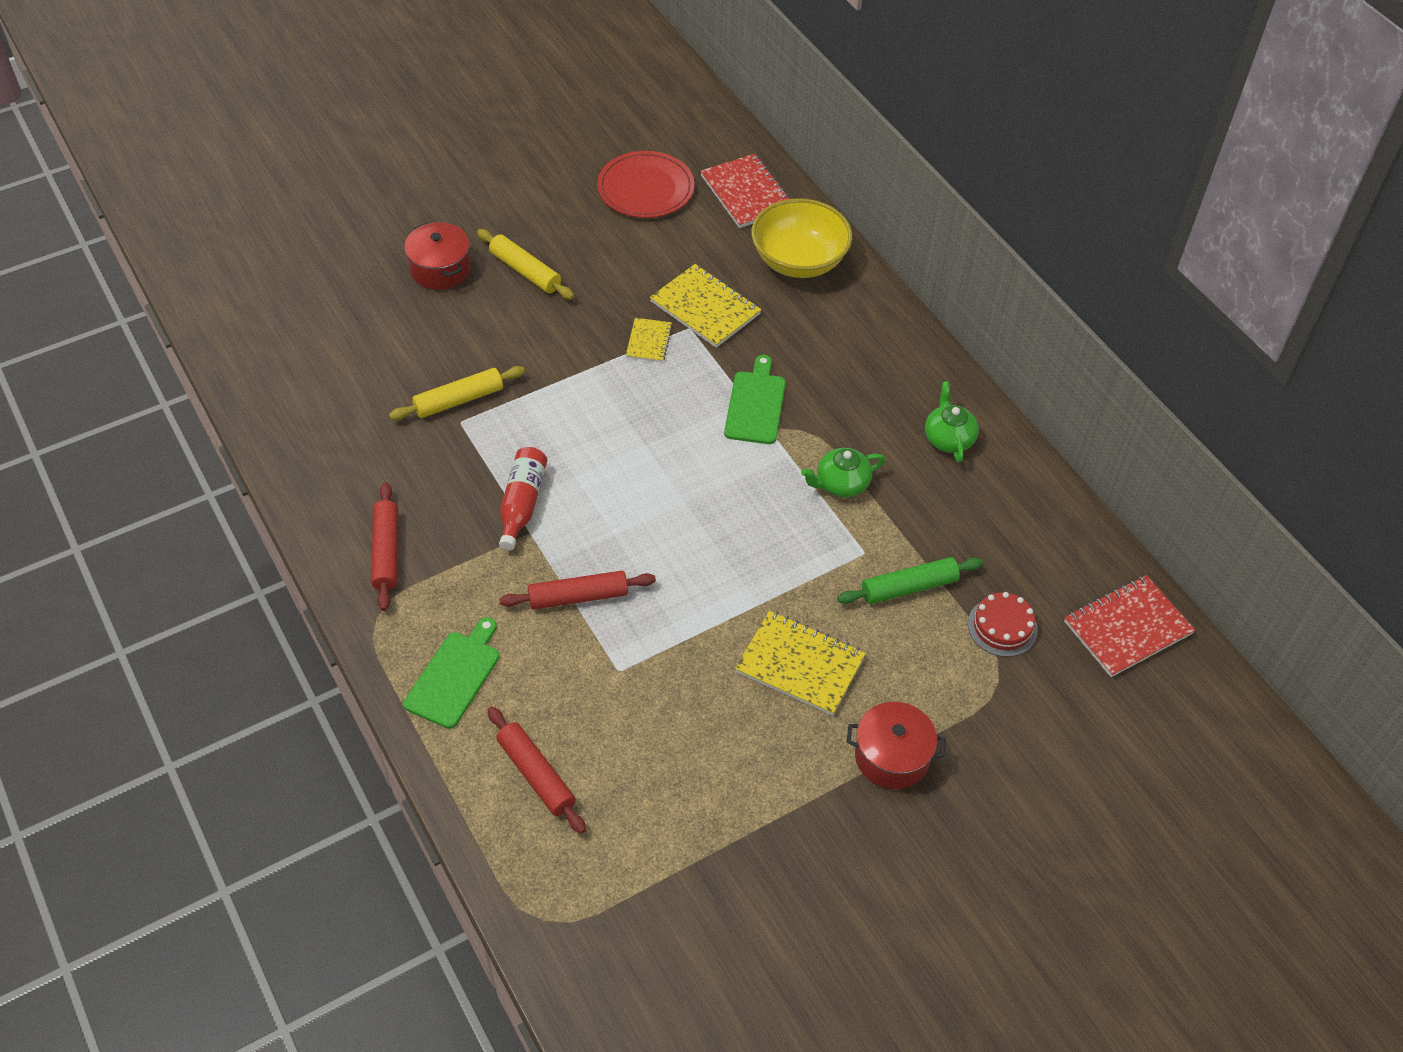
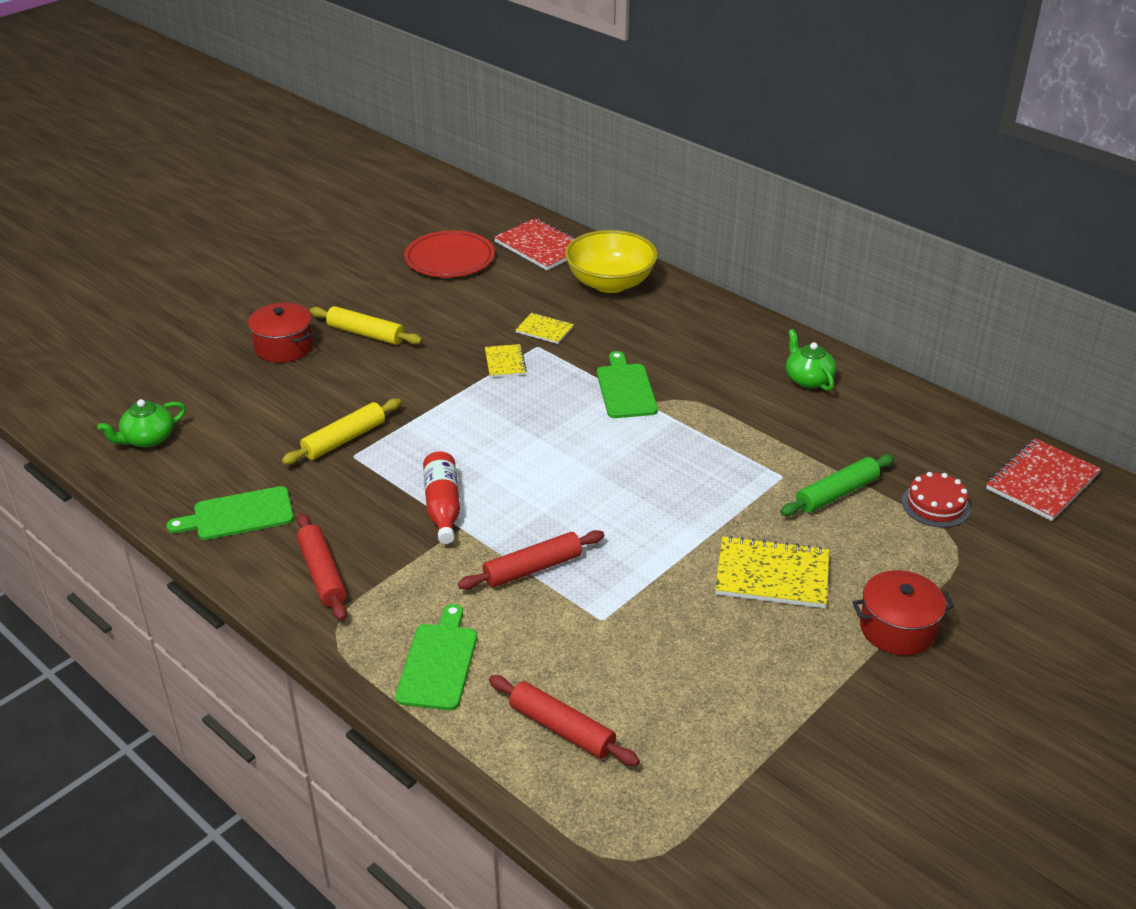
camera: 15 degrees left, 15 degrees down
yellow notebook [650,264,762,348] -> yellow notebook [515,313,574,344], size x0.56
green teapot [801,448,886,497] -> green teapot moved to [97,399,186,447]
none -> green cutting board [166,486,294,540]

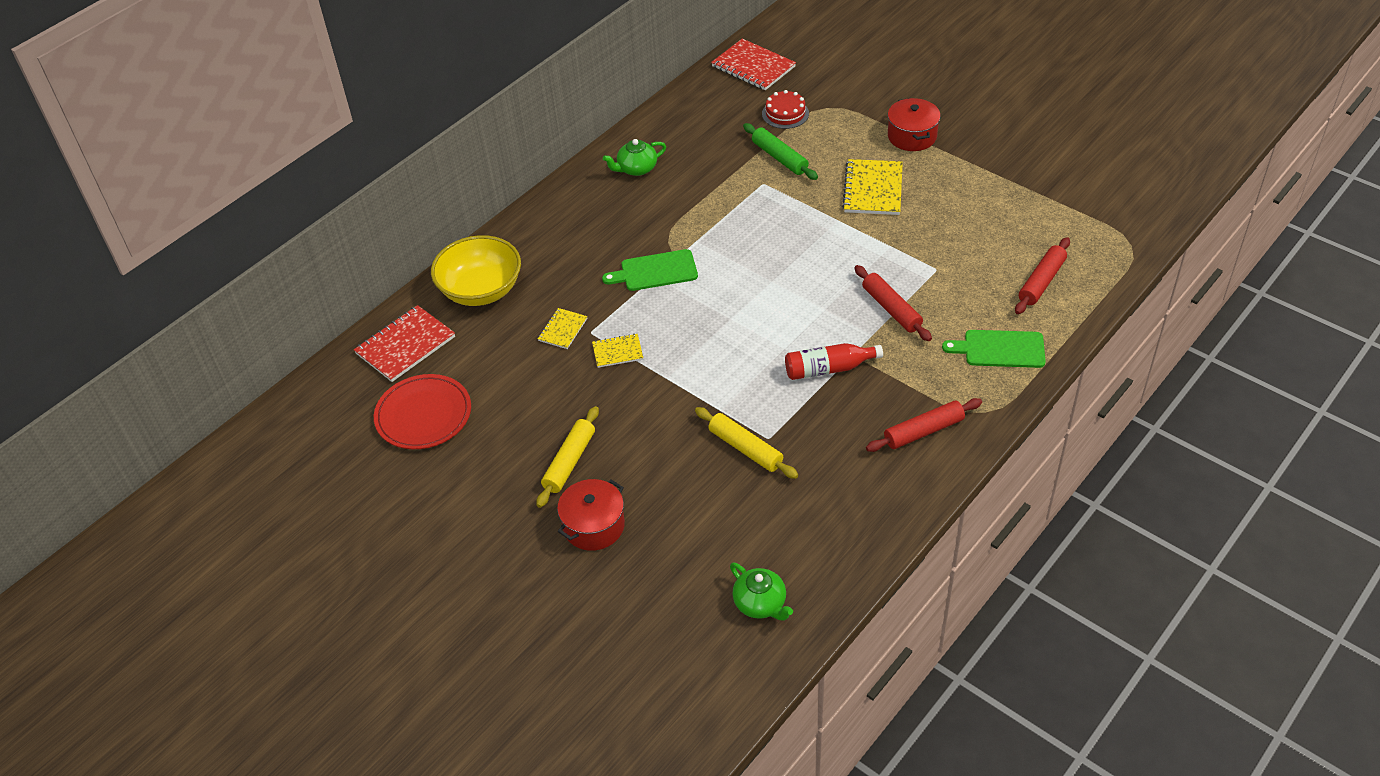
camera: 90 degrees left, 10 degrees up
green cutting board [166,486,294,540] -> none

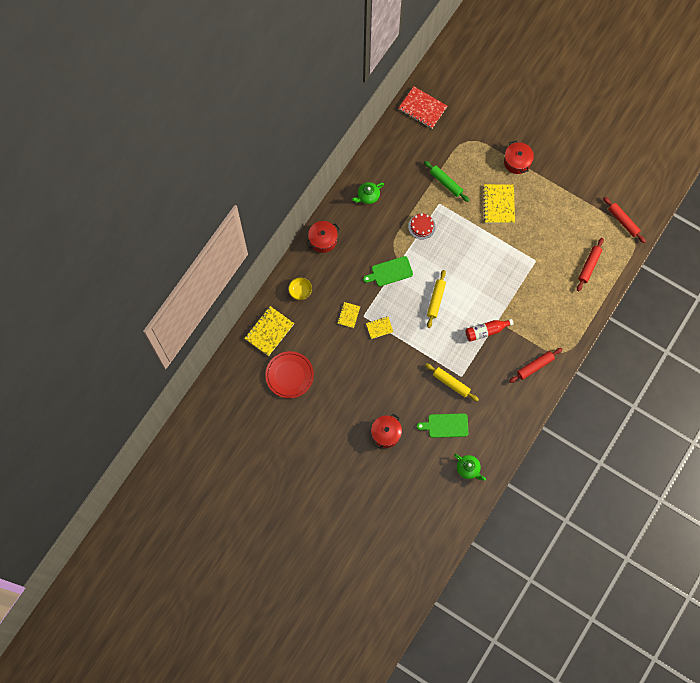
camera: 10 degrees left, 25 degrees up
red notebook [354,305,455,382] -> yellow notebook [244,306,294,356]
yellow bowl [431,235,521,306] -> yellow bowl [288,278,312,300], size x0.50
yellow rolling pin [536,406,599,508] -> yellow rolling pin moved to [427,270,446,328]
red cake [762,90,809,129] -> red cake moved to [408,213,435,240]
red rolling pin [854,265,932,341] -> red rolling pin moved to [603,197,646,243]
green cutting board [942,330,1046,368] -> green cutting board moved to [417,413,468,438]
none -> red pot [306,221,340,253]

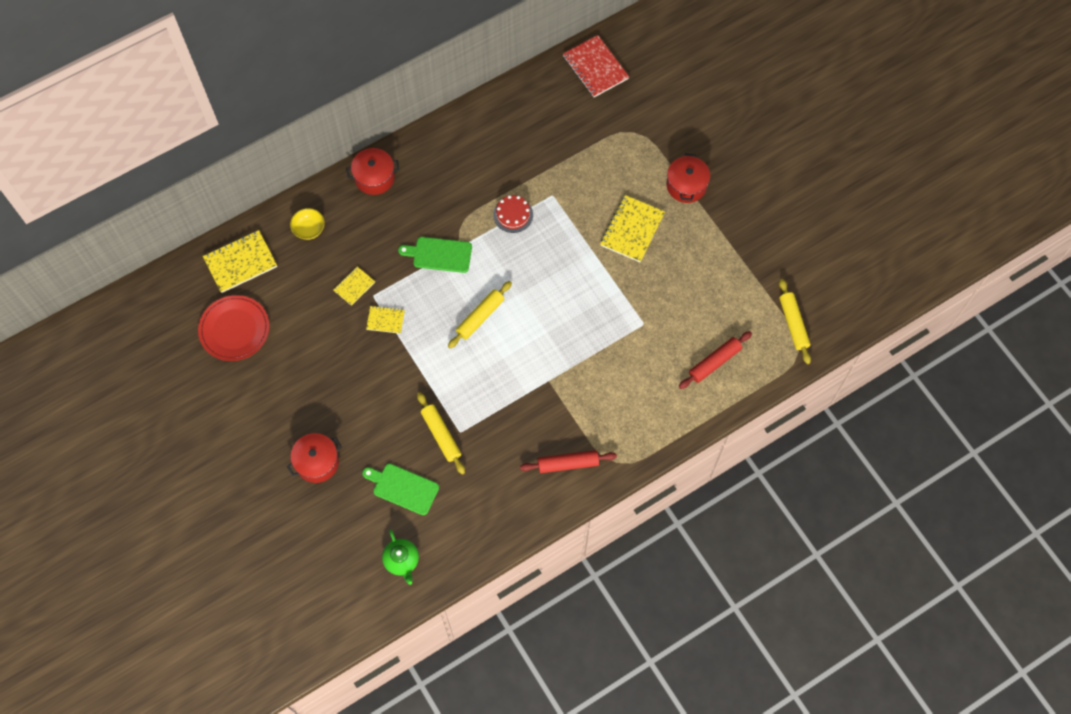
camera: 25 degrees right, 5 degrees down
green teapot [352,182,384,204] -> none
green rolling pin [424,161,469,202] -> none
red bottle [465,319,514,342] -> none
red rolling pin [603,197,646,243] -> yellow rolling pin [779,279,811,364]

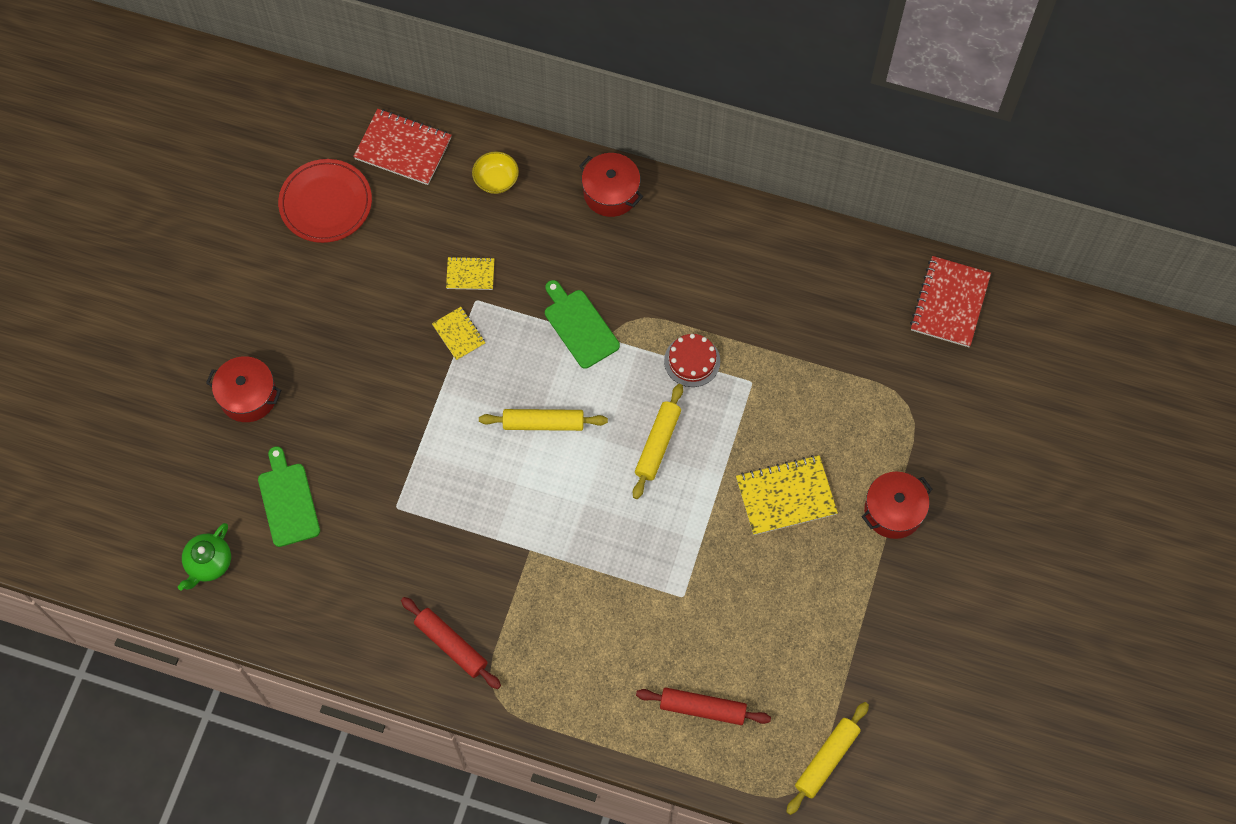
camera: 50 degrees right, 0 degrees up
yellow notebook [203,230,277,293] -> red notebook [353,109,452,185]
yellow rolling pin [417,392,465,474] -> yellow rolling pin moved to [633,384,683,499]

